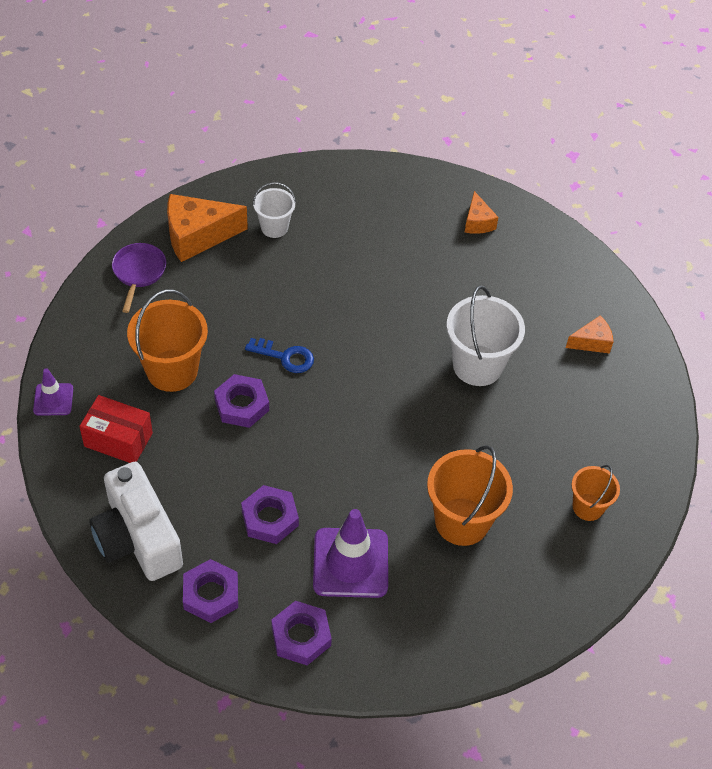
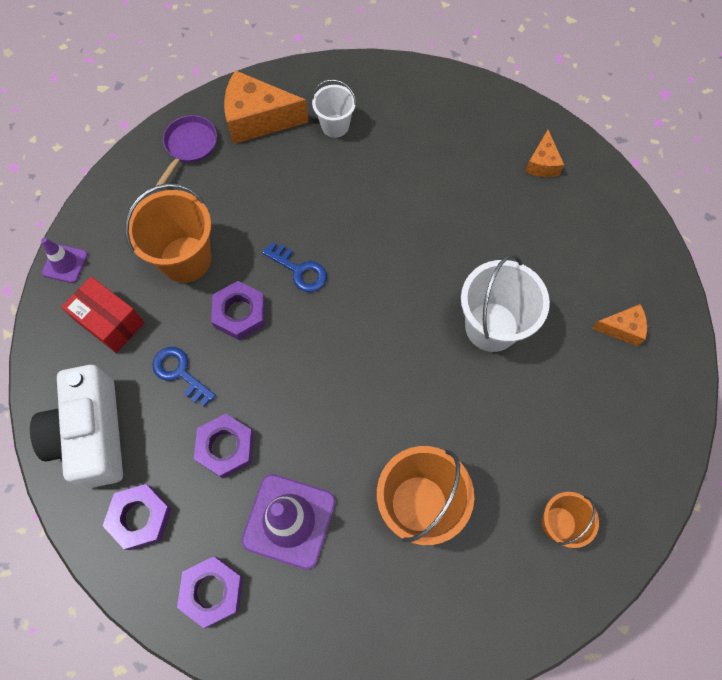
camera: 20 degrees right, 15 degrees up
none -> blue key [152,347,216,407]

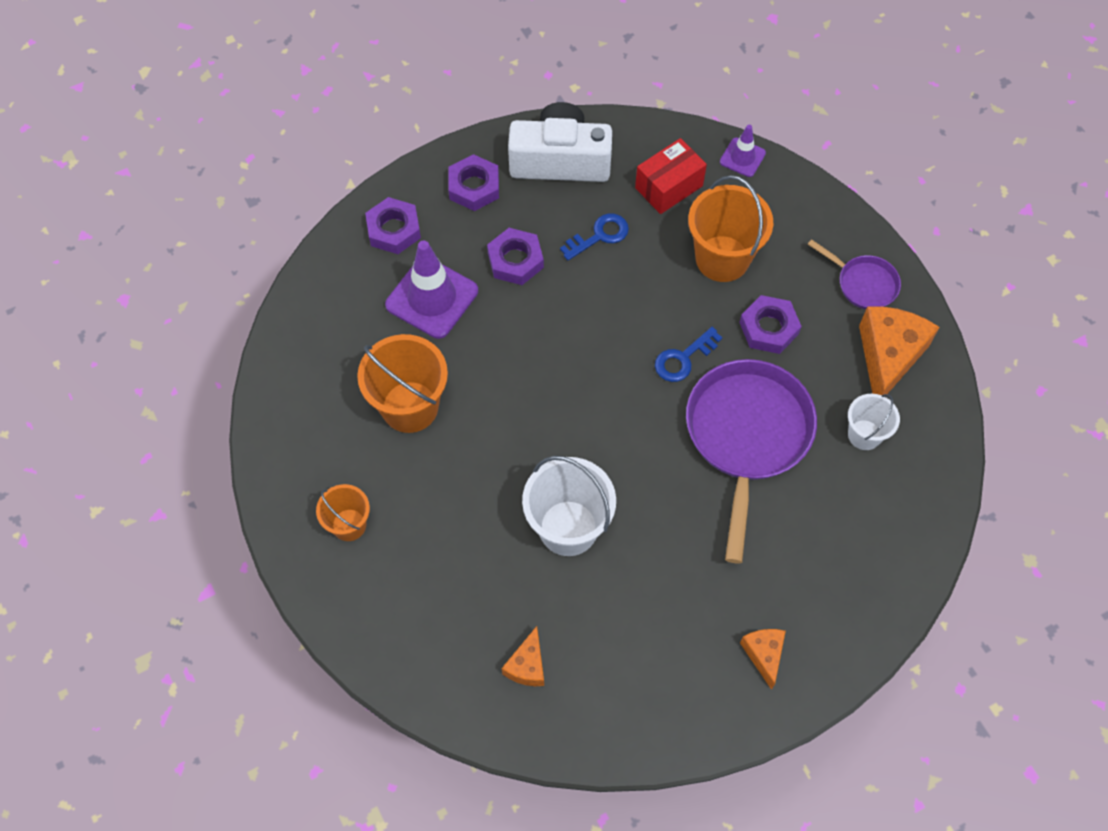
camera: 105 degrees right, 5 degrees down
purple nut [211,281,265,340] -> purple nut moved to [739,295,802,354]
orange cheese [525,130,564,177] -> orange cheese turned 60 degrees clockwise [740,629,786,690]
none -> purple pan [686,359,817,563]

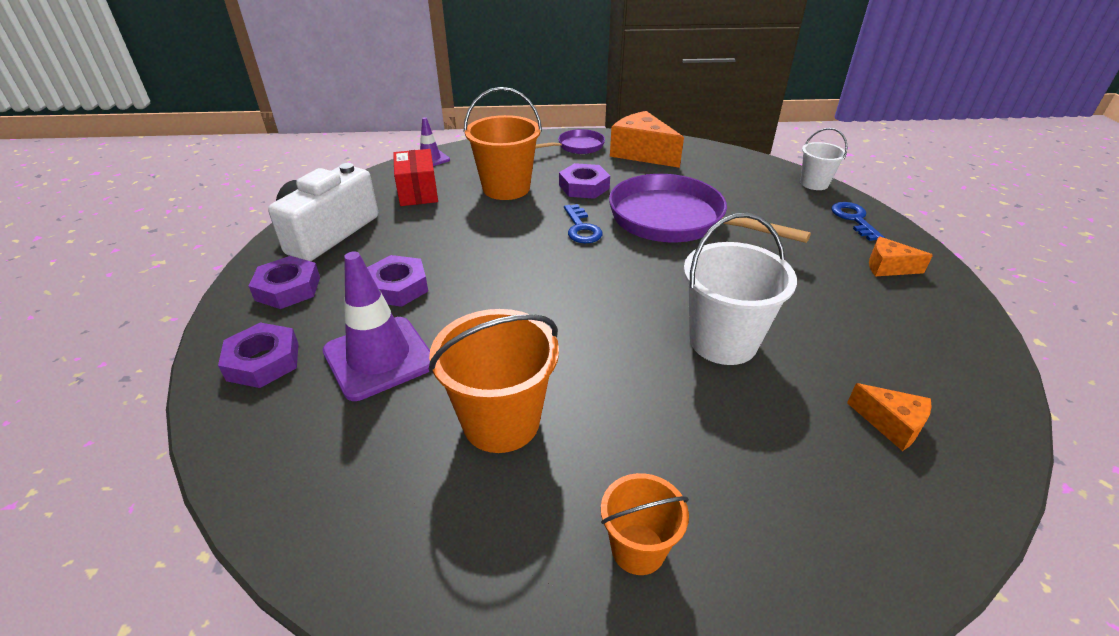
camera: 65 degrees left, 25 degrees down
blue key [560,213,629,261] -> blue key moved to [831,202,885,241]
white bucket [848,394,900,450] -> white bucket moved to [800,128,848,190]

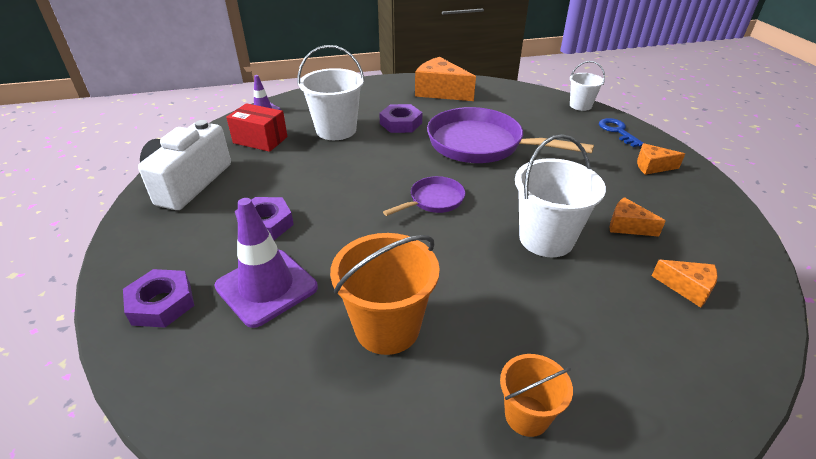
camera: 10 degrees left, 0 degrees up
purple nut [249,256,320,309] -> none
red box [393,149,438,206] -> red box turned 45 degrees counterclockwise [226,103,288,152]
orange bucket [464,87,542,200] -> white bucket [298,45,364,140]
purple pan [535,129,605,154] -> purple pan moved to [383,176,465,216]
blue key [564,204,602,243] -> none
none -> orange cheese [610,197,666,237]

